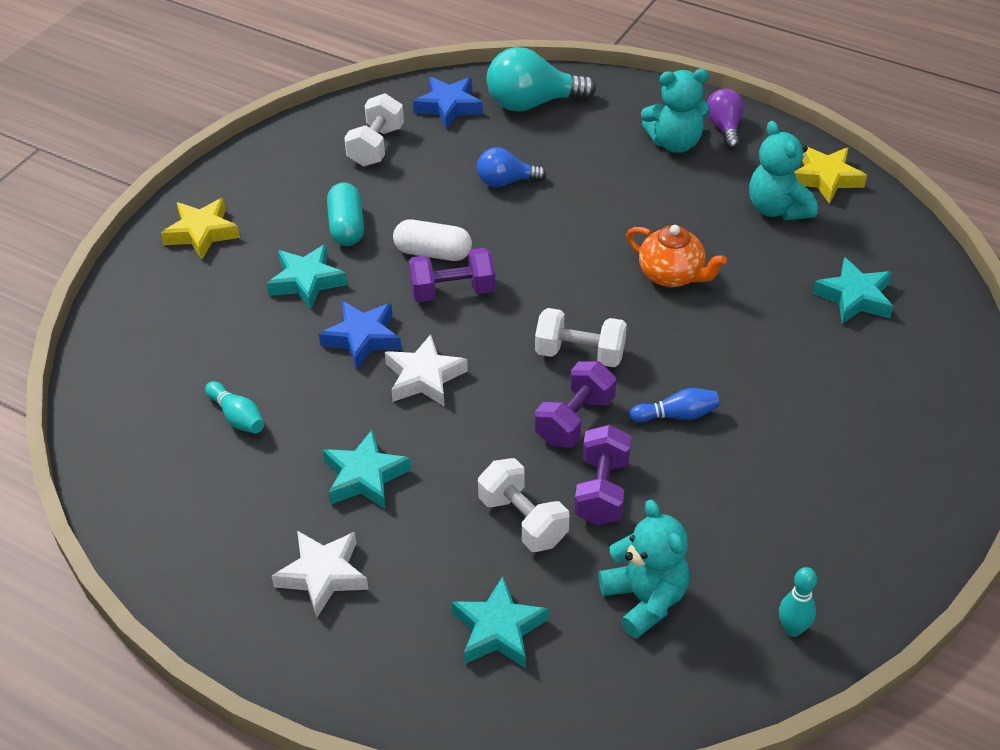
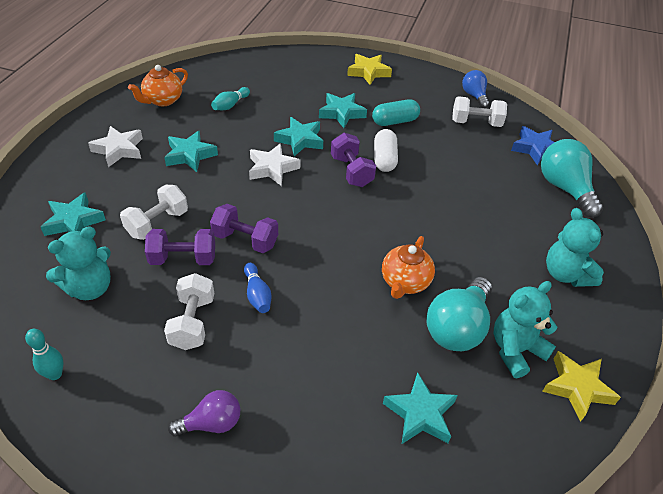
camera: 75 degrees right, 0 degrees up
blue star [319,301,402,370] -> turquoise star [274,117,323,156]
blue light bulb [477,147,546,187] -> blue light bulb moved to [462,70,489,108]
white dumbbell [535,308,627,367] -> white dumbbell moved to [164,273,214,350]
purple light bulb [707,89,744,149] -> purple light bulb moved to [168,390,240,437]
none -> orange teapot [128,65,188,106]
none -> turquoise light bulb [426,277,492,351]

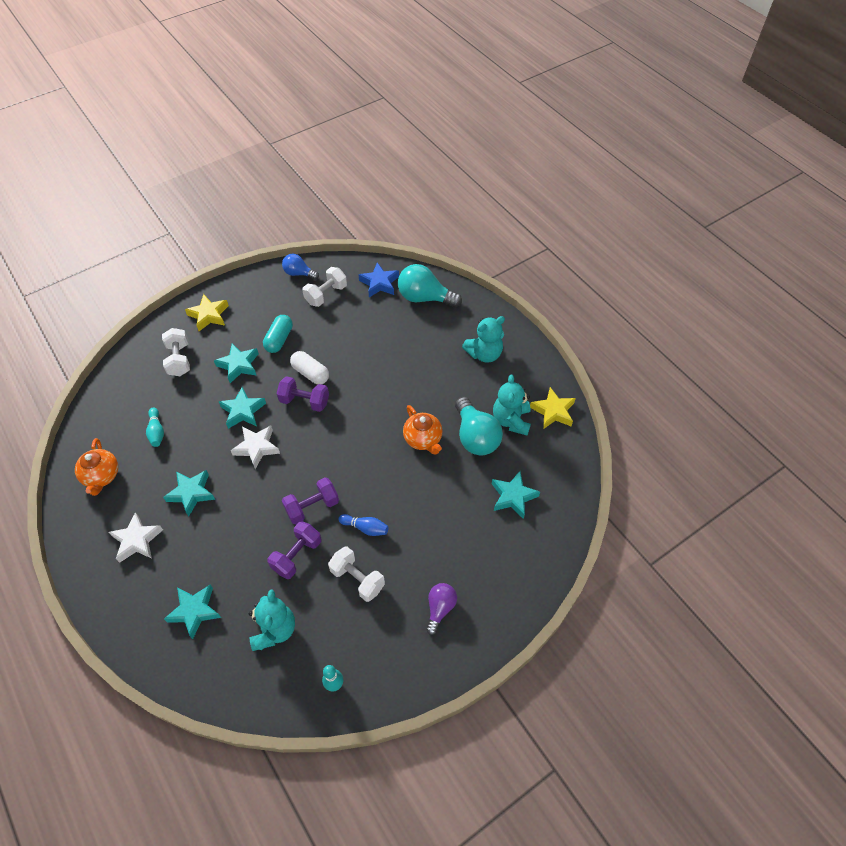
camera: 50 degrees left, 10 degrees up
white dumbbell [120,185,188,240] -> white dumbbell moved to [162,328,190,376]
turquoise teddy bear [546,208,604,287] -> turquoise teddy bear turned 45 degrees counterclockwise [462,316,505,363]

